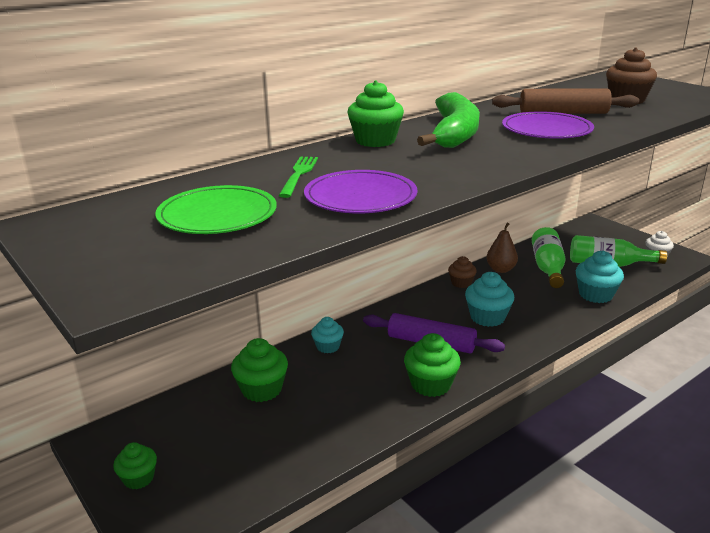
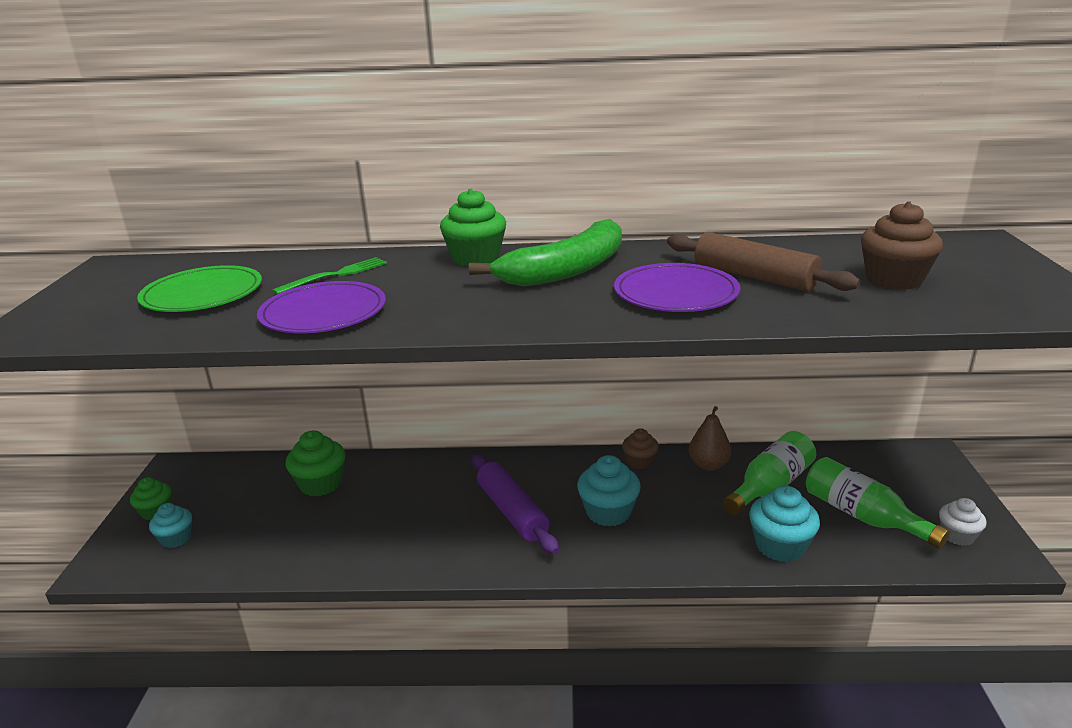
camera: 40 degrees right, 0 degrees up
turquoise cupcake [311,317,344,353] -> turquoise cupcake moved to [149,503,192,548]
green cupcake [404,333,461,397] -> none

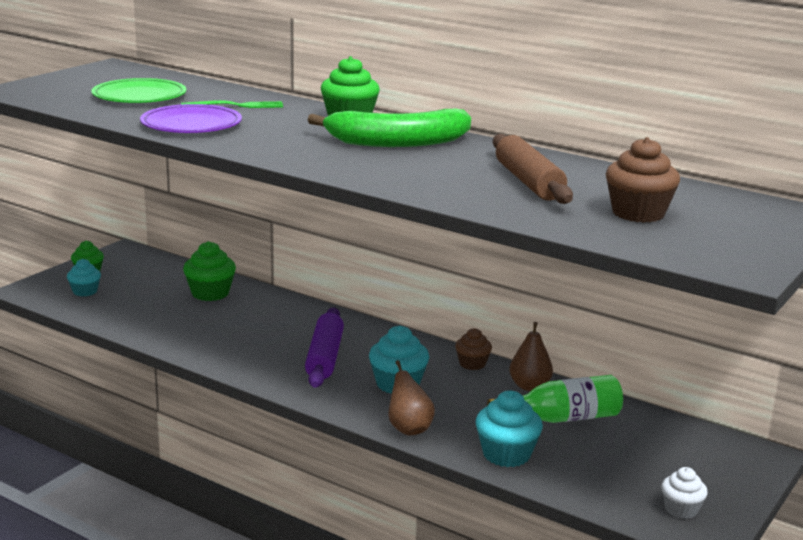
camera: 30 degrees right, 5 degrees down
purple plate [614,263,740,312] -> none
green bottle [806,457,950,549] -> none
none -> brown pear [388,360,435,435]

